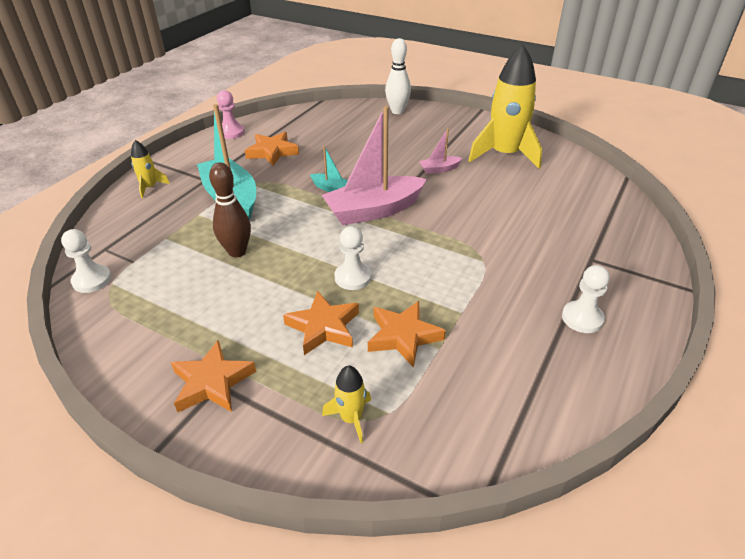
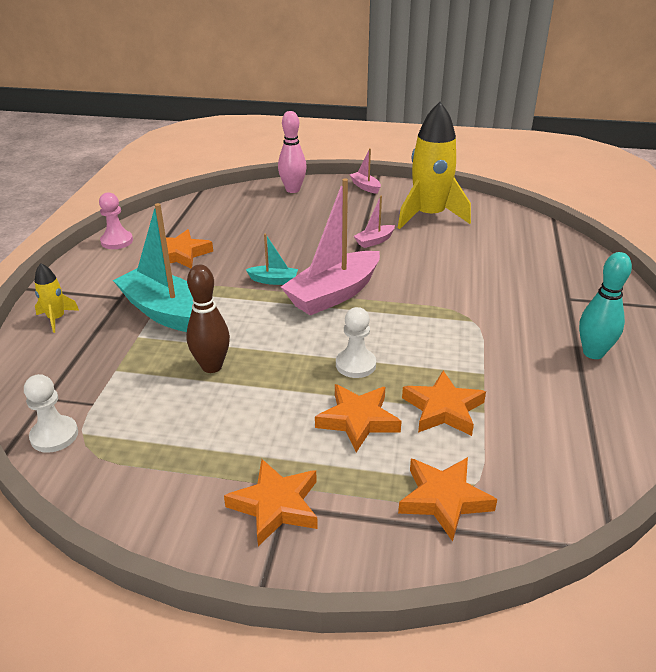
camera: 20 degrees left, 5 degrees down
yellow rocket [322,365,371,443] -> orange star [398,457,497,542]
white bowling pin [385,38,411,114] -> pink bowling pin [278,111,307,193]
white pawn [562,265,610,333] -> turquoise bowling pin [579,252,632,359]
none -> pink boat [349,148,381,194]

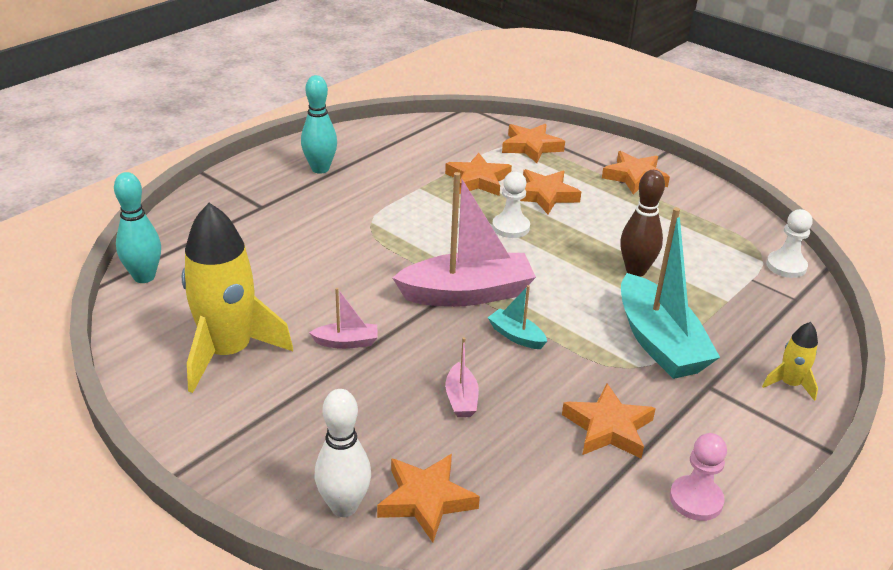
camera: 150 degrees left, 0 degrees up
pink bowling pin [278,111,307,193] -> white bowling pin [315,389,371,517]
pink boat [349,148,381,194] -> pink boat moved to [445,337,479,417]
none -> turquoise bowling pin [114,172,161,283]
none -> orange star [377,454,480,542]

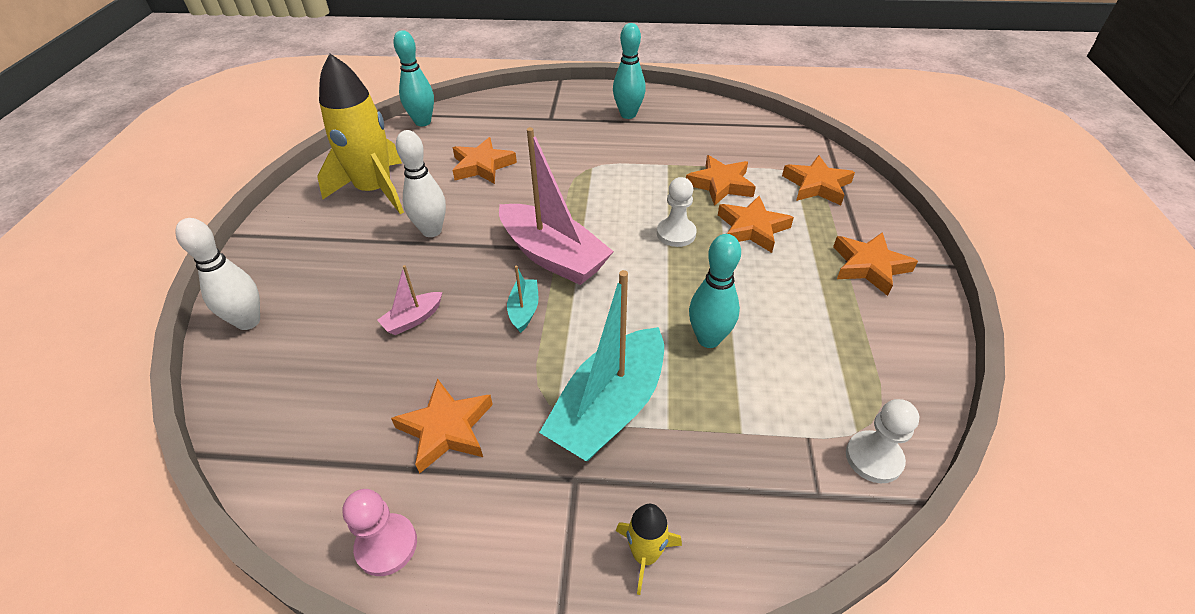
camera: 55 degrees right, 10 degrees up
pink boat [309,288,378,349] -> white bowling pin [396,130,446,237]
orange star [377,454,480,542] -> orange star moved to [452,137,517,184]
brown bowling pin [620,170,665,277] -> turquoise bowling pin [689,234,741,348]

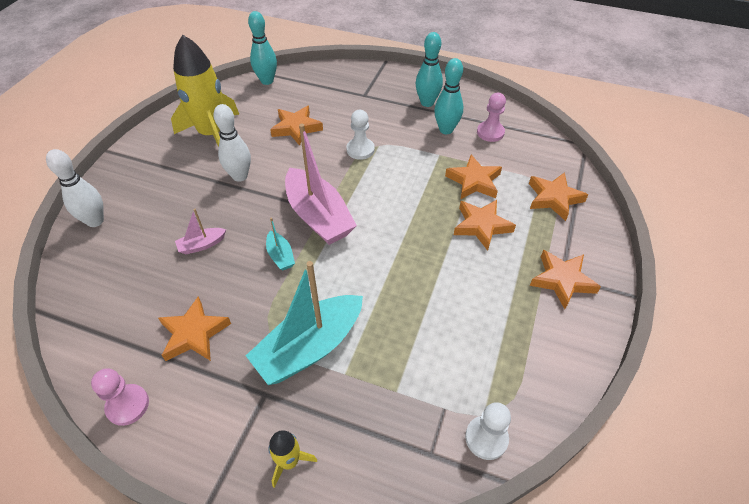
camera: 15 degrees right, 5 degrees up
turquoise boat [507,265,539,333] -> turquoise boat turned 135 degrees clockwise [266,217,295,271]
white pawn [657,177,697,247] -> white pawn moved to [346,110,375,160]
turquoise bowling pin [689,234,741,348] -> turquoise bowling pin moved to [434,58,463,134]
none -> pink pawn [477,93,506,142]

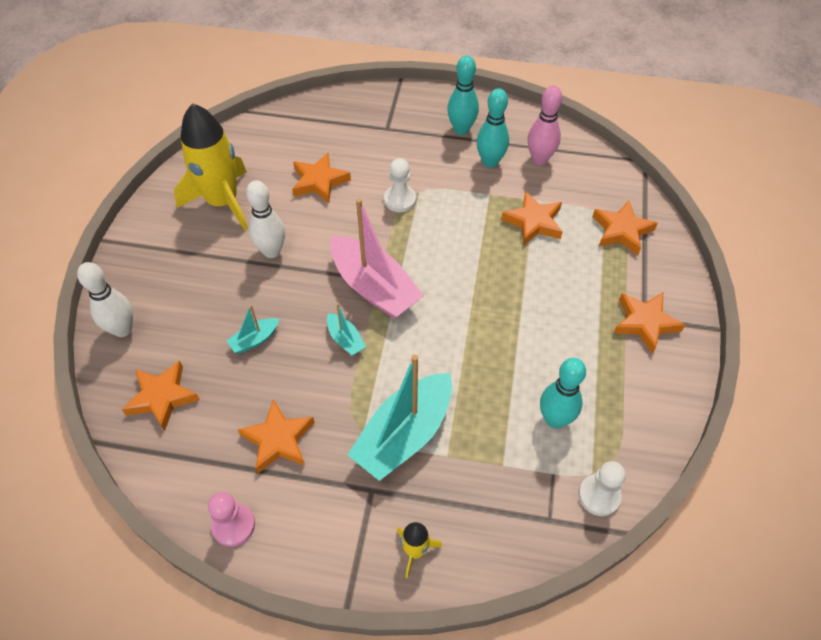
camera: 10 degrees left, 5 degrees up
pink boat [175,209,226,254] -> turquoise boat [227,305,279,354]
turquoise bowling pin [248,11,277,85] -> turquoise bowling pin moved to [540,358,586,428]
orange star [454,200,516,251] -> orange star moved to [122,360,200,431]
pink pawn [477,93,506,142] -> pink bowling pin [528,86,562,165]

